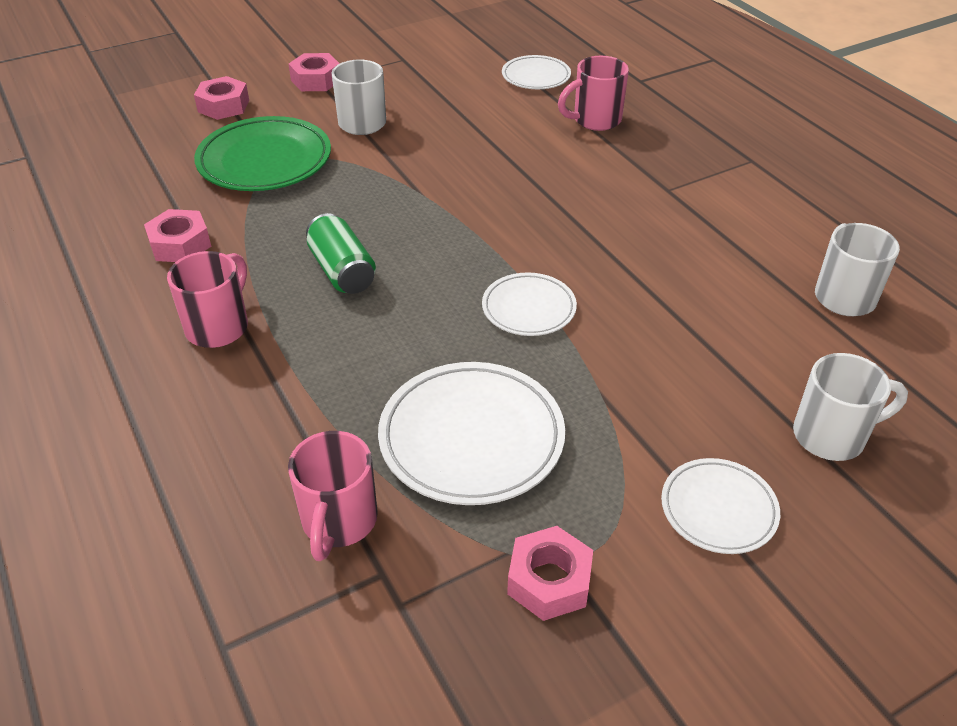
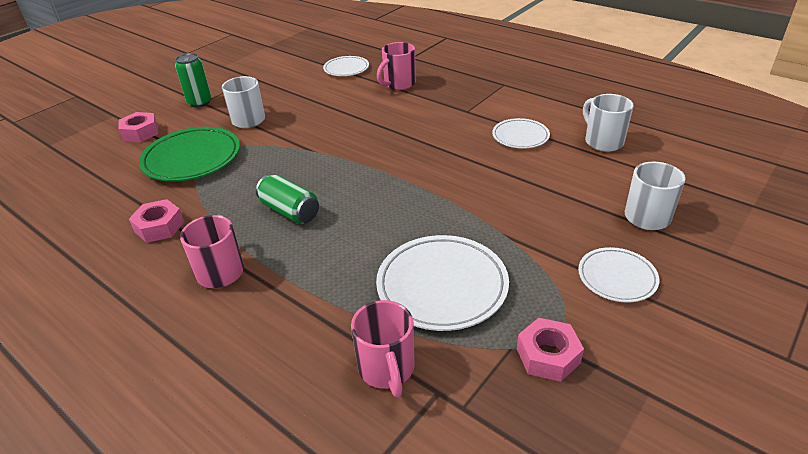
camera: 20 degrees left, 5 degrees down
pink nut [289,53,340,91] -> green can [175,53,211,107]
white plate [482,272,577,336] -> white plate moved to [492,118,550,149]

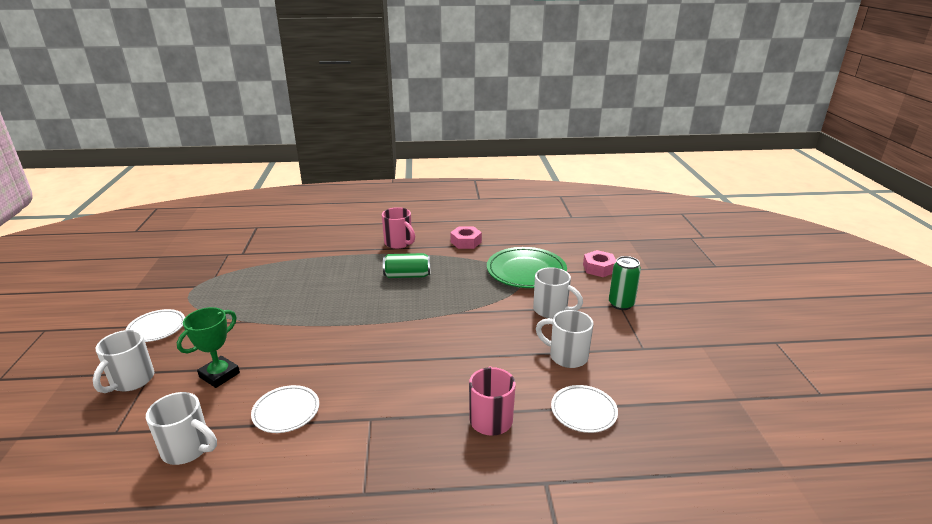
camera: 135 degrees right, 10 degrees down
pink mug [351,300,415,397] -> none
white plate [376,235,509,331] -> none
pink nut [517,318,584,382] -> none
none -> green trophy [177,307,240,388]
none -> white mug [536,310,593,368]

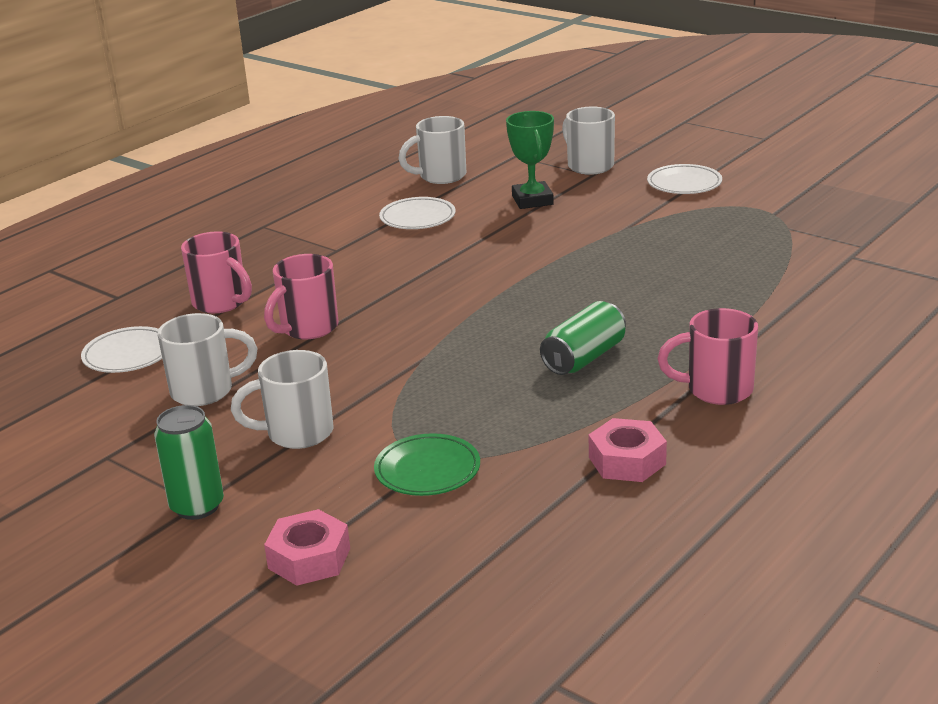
camera: 135 degrees right, 0 degrees up
green plate [487,247,567,288] -> green plate [374,433,480,496], size x0.59
none -> pink mug [264,254,339,339]

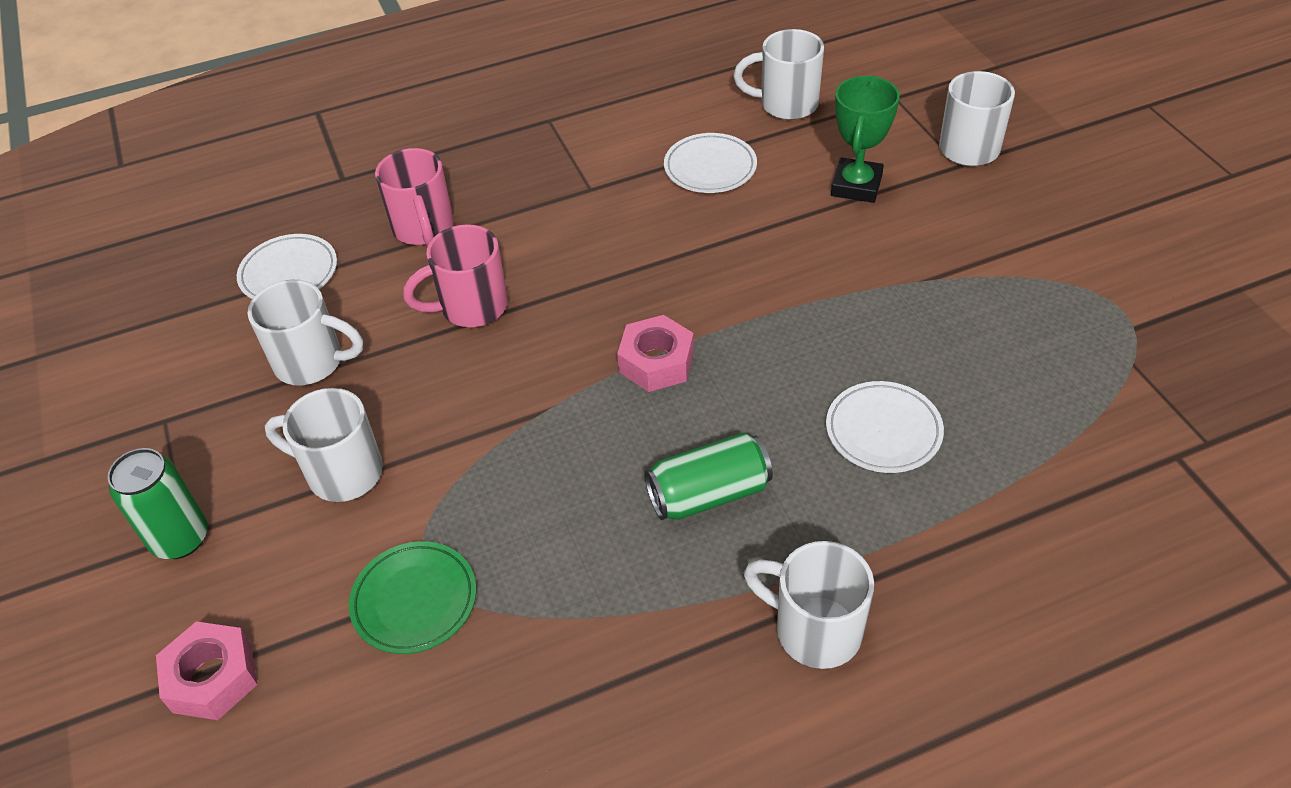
camera: 30 degrees right, 20 degrees up
pink nut [589,418,667,482] -> pink nut moved to [617,315,694,392]
white plate [647,164,722,194] -> white plate moved to [826,381,944,473]
pink mug [657,308,758,405] -> white mug [744,541,874,669]

